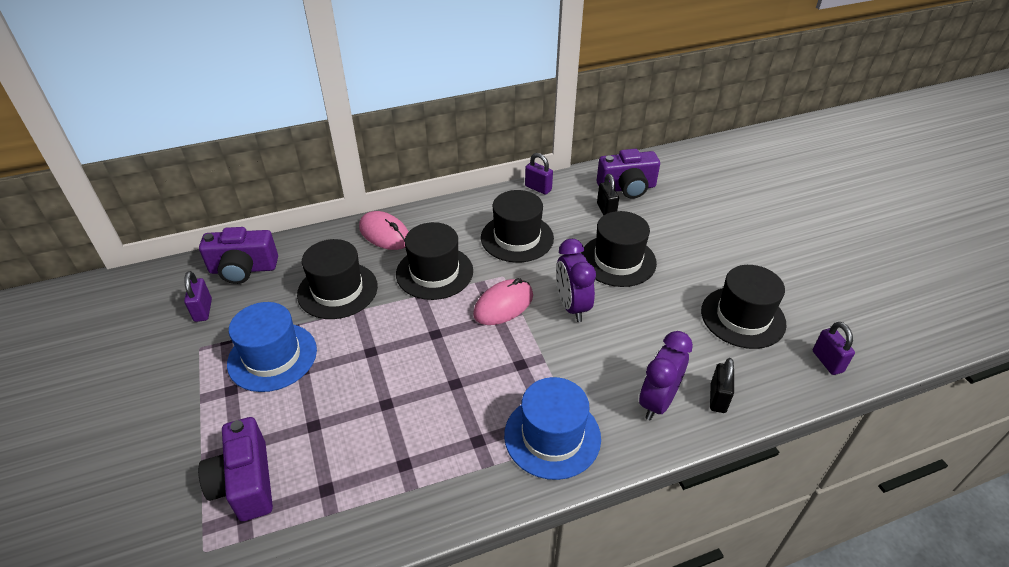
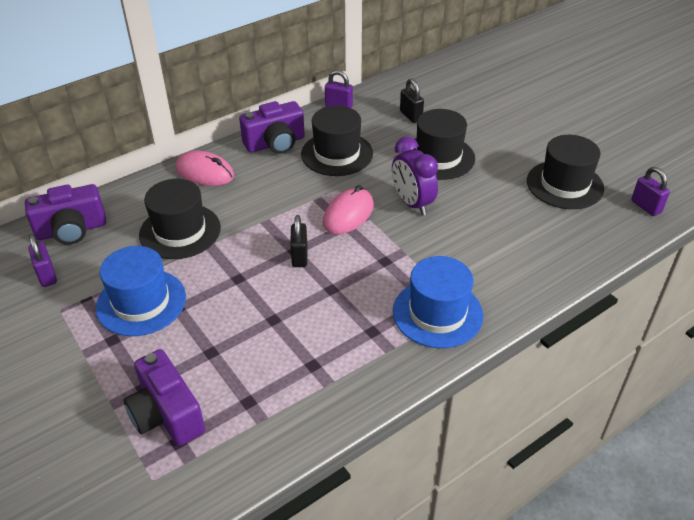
camera: 15 degrees left, 0 degrees up
black hat [396,222,473,300] -> none
purple camera [597,149,660,199] -> purple camera moved to [239,101,305,154]
purple clock [639,331,693,420] -> none
black padlock [710,358,734,413] -> black padlock moved to [290,215,307,267]

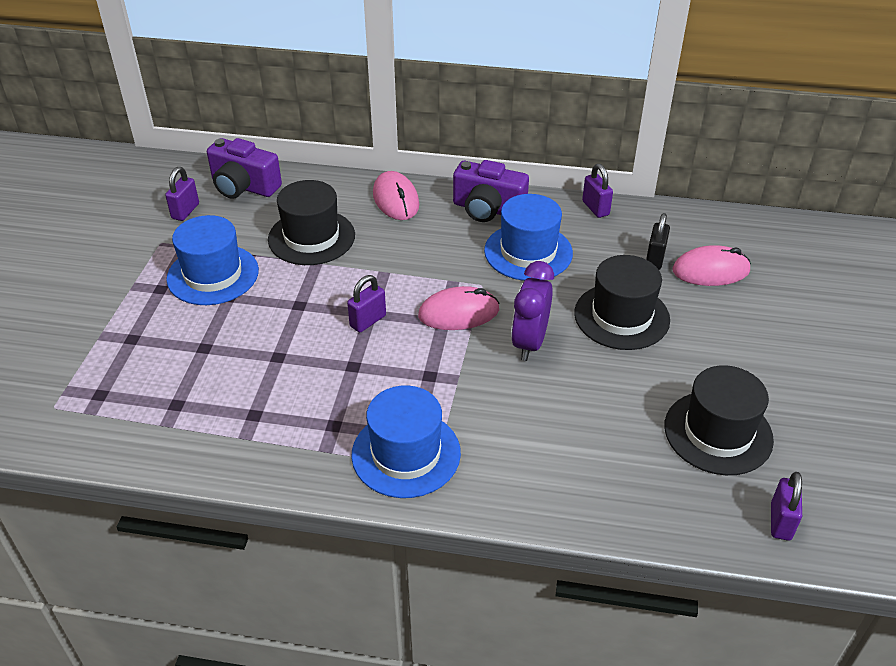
camera: 45 degrees right, 0 degrees up
purple camera [123,349,205,446] -> none
black padlock [290,215,307,267] -> purple padlock [347,275,386,332]
black hat [301,106,373,176] -> blue hat [484,194,573,281]
none -> pink mouse [672,245,751,286]

